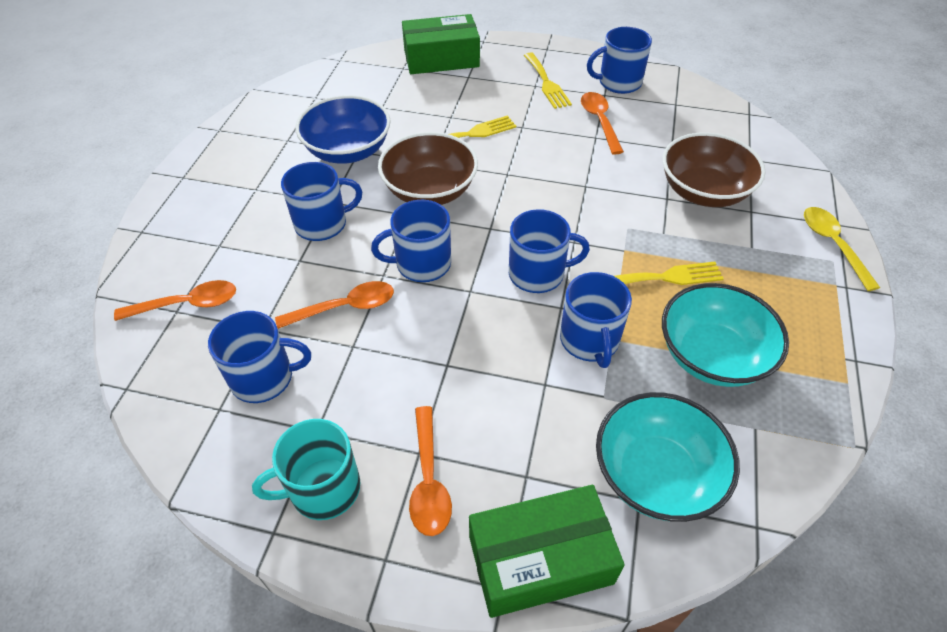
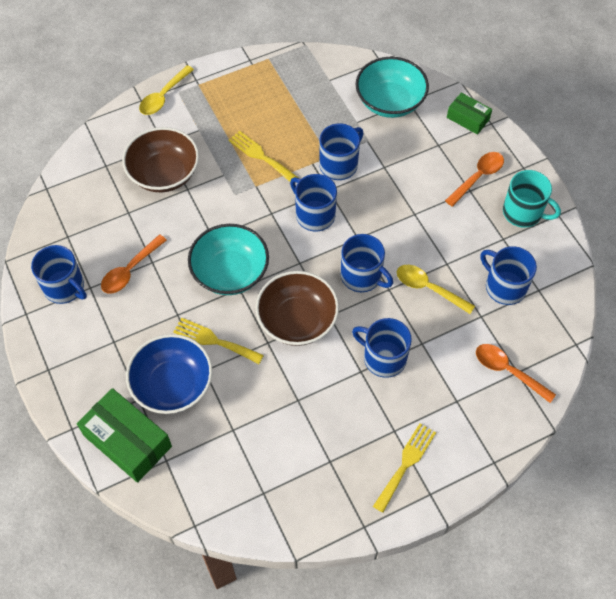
camera: 130 degrees left, 10 degrees up
orange spoon [275,281,394,329] -> yellow spoon [397,265,475,314]
blue bowl [295,95,390,164] -> blue bowl moved to [126,334,213,414]
green box [469,485,625,618] -> green box [447,93,492,135], size x0.57
yellow fork [524,52,572,109] -> yellow fork moved to [373,423,436,513]
turquoise bowl [662,283,789,387] -> turquoise bowl moved to [188,224,269,295]

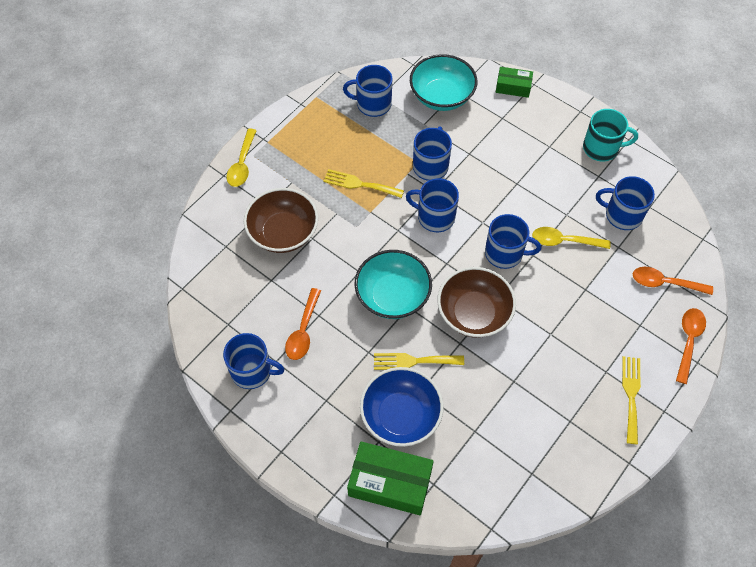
camera: 25 degrees left, 0 degrees up
blue mug [352,318,412,378] -> blue mug moved to [343,65,392,117]
orange spoon [445,152,504,207] -> orange spoon moved to [676,308,706,384]

